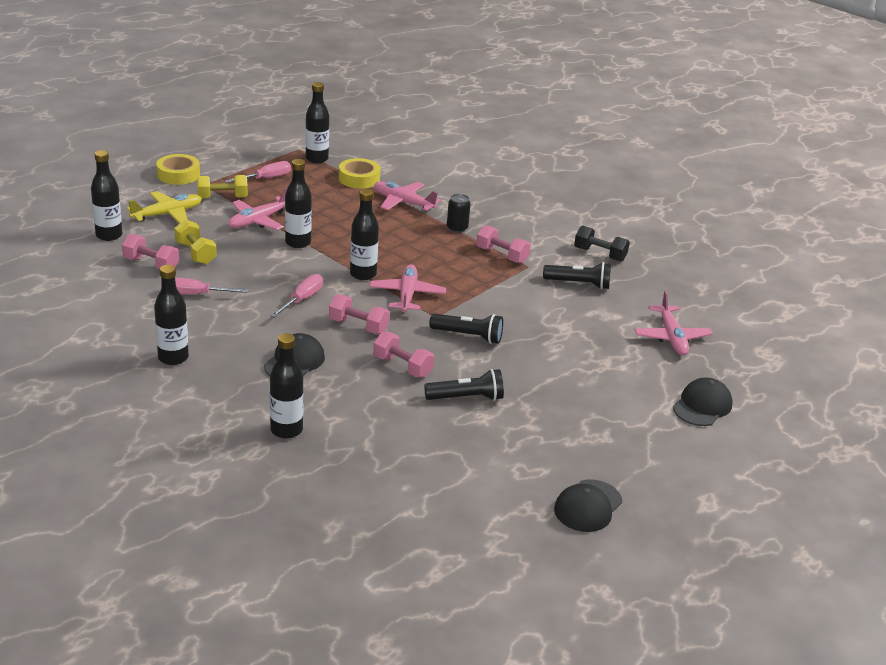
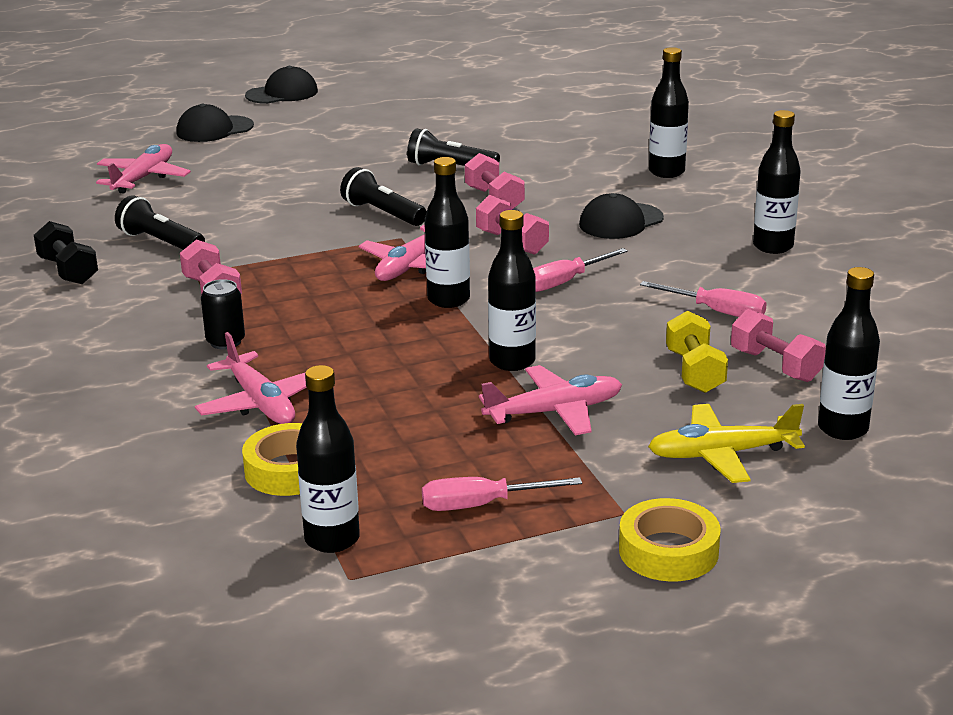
camera: 150 degrees left, 5 degrees down
yellow dumbbell [197,175,248,198] -> none
black cap [554,480,622,532] -> black cap moved to [245,66,318,104]

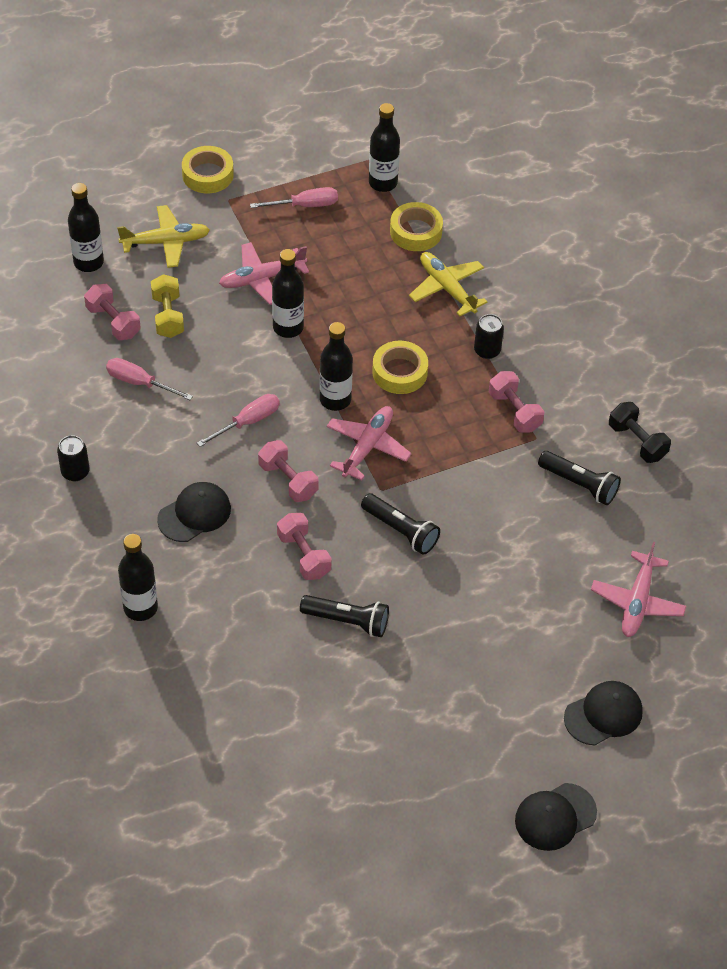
camera: 175 degrees right, 25 degrees up
pink plane [195,332,307,424] -> yellow plane [409,252,488,316]
black bottle [753,110,801,254] -> black can [57,435,89,481]
none -> yellow tape [372,341,428,394]

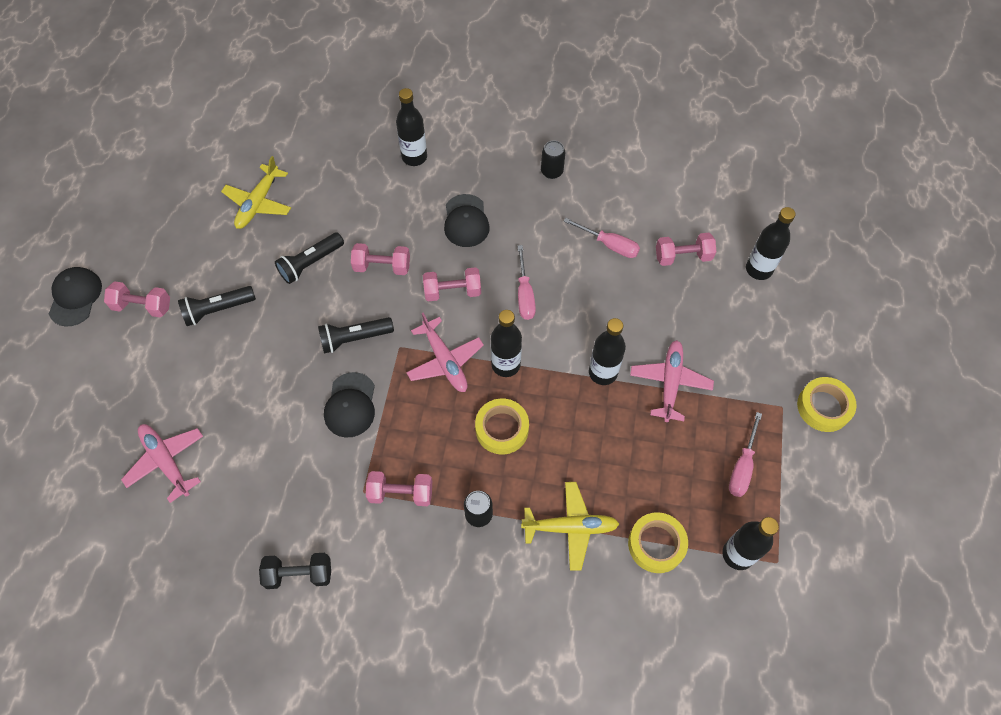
camera: 125 degrees right, 10 degrees up
pink screwdriver [106,358,193,400] -> pink screwdriver turned 60 degrees clockwise [563,218,640,258]
yellow plane [117,205,210,268] -> yellow plane moved to [221,156,291,229]
yellow dumbbell [151,274,184,338] -> none
black flashlight [538,451,621,505] -> black flashlight moved to [178,286,256,326]
black cap [564,681,643,745] -> black cap moved to [324,372,375,438]
none -> pink dumbbell [104,281,170,317]

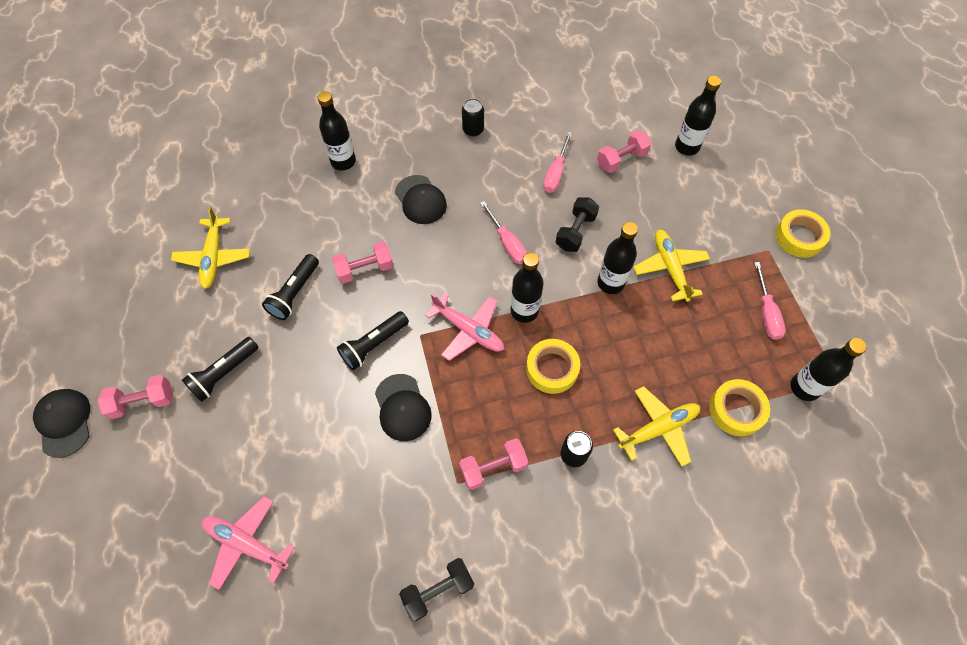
camera: 25 degrees left, 0 degrees up
pink dumbbell [423,267,481,302] -> none
pink screwdriver [563,218,640,258] -> pink screwdriver turned 105 degrees clockwise [543,132,572,193]
pink plane [630,340,714,422] -> yellow plane [634,230,710,302]
none -> black dumbbell [556,197,599,252]

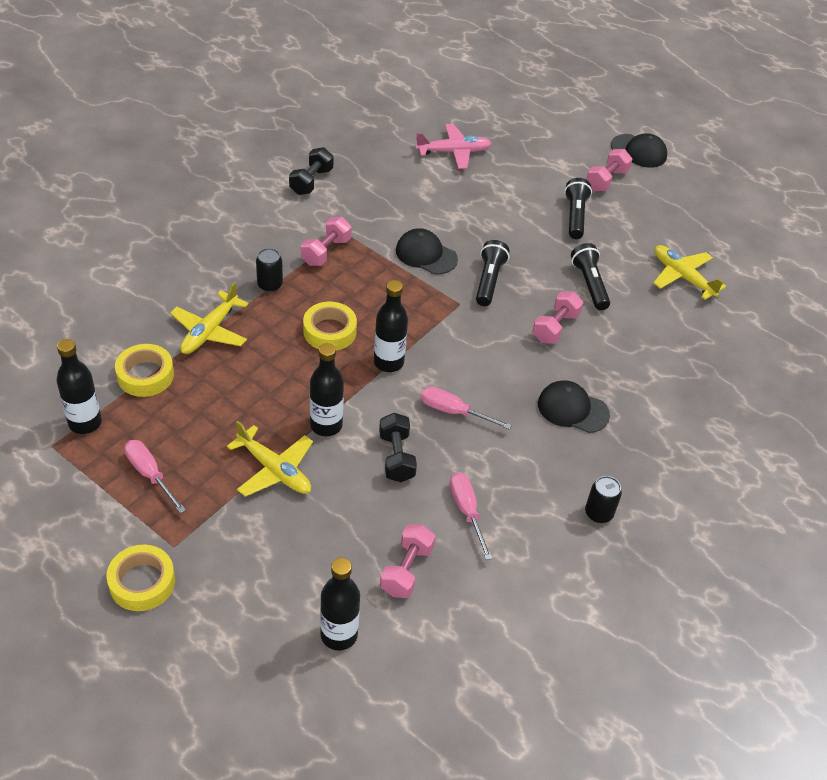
camera: 140 degrees right, 15 degrees down
black bottle [318,91,356,170] -> none
pink plane [425,292,504,361] -> none

